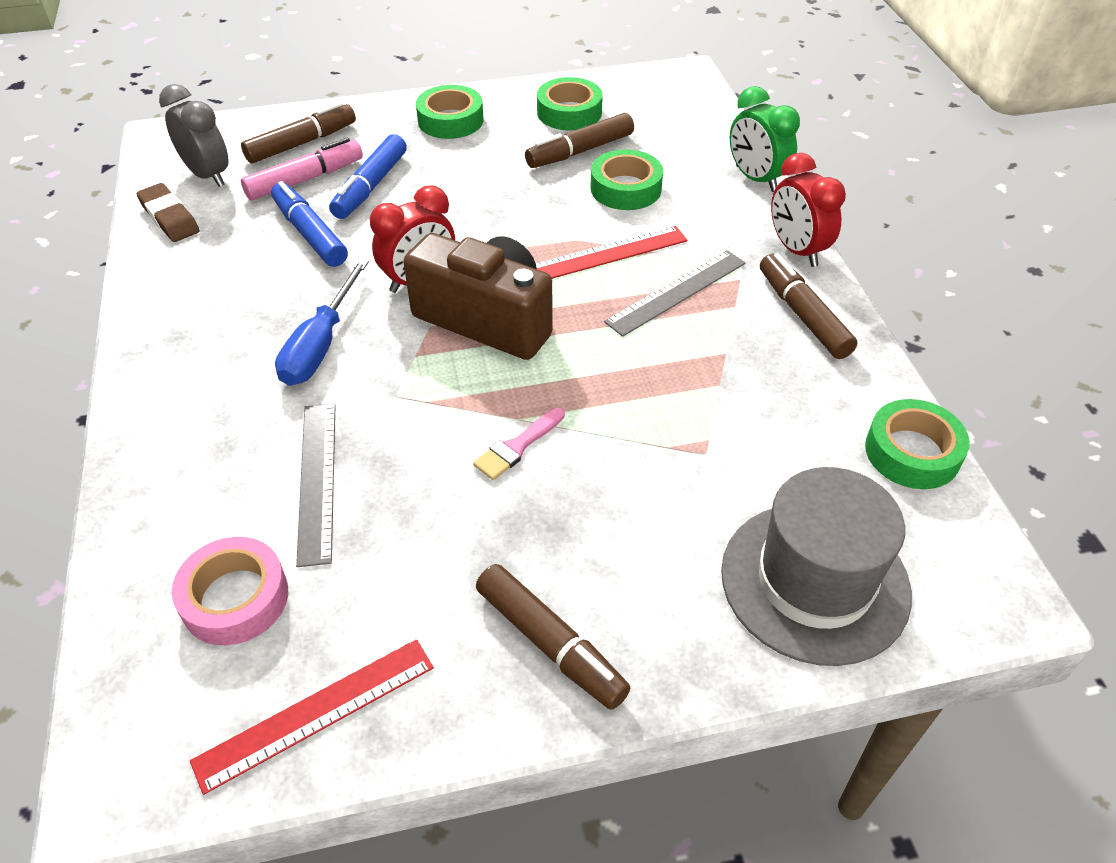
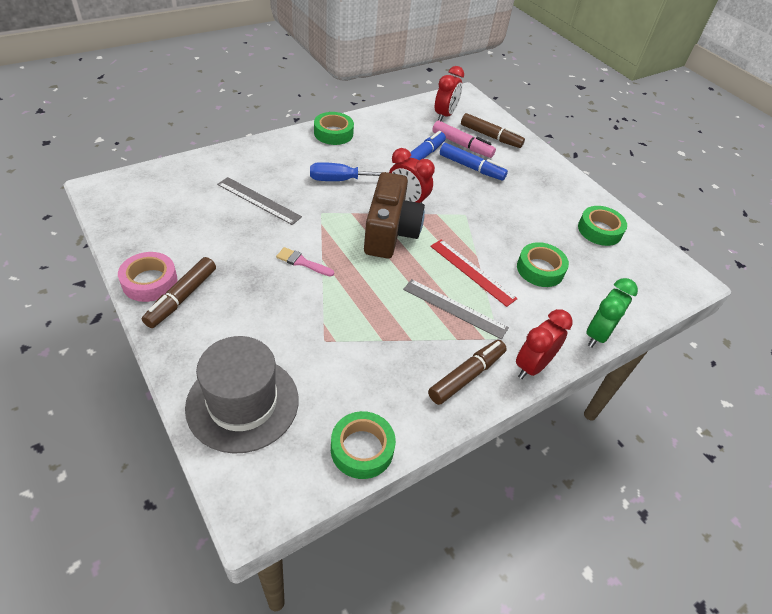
camera: 65 degrees right, 0 degrees up
brown eraser [137,183,200,242] -> none
grey clock [159,84,229,187] -> red clock [435,66,464,121]
pink tape [172,537,288,645] -> pink tape moved to [118,252,178,302]
red ruler [190,639,434,795] -> none
grey ruler [296,403,335,567] -> grey ruler turned 60 degrees clockwise [217,177,302,225]
blue marker [329,134,407,219] -> blue marker turned 150 degrees counterclockwise [440,143,508,181]
green tape [416,85,484,139] -> green tape moved to [314,112,354,145]
brown marker [525,113,634,168] -> none

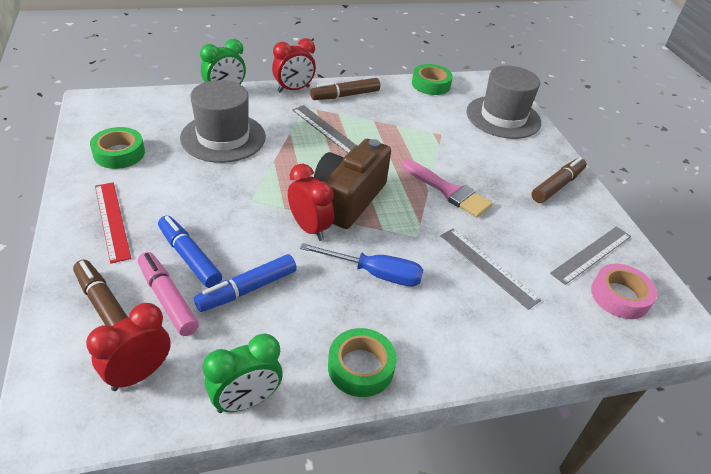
camera: 160 degrees left, 5 degrees down
pink tape [118,252,178,302] -> pink tape moved to [591,264,657,319]
pink brush [276,247,334,277] -> pink brush [401,159,493,217], size x1.73
red ruler [430,239,518,307] -> red ruler moved to [95,182,131,264]
green tape [517,242,569,287] -> grey hat [180,80,266,163]
none -> green clock [203,333,283,413]
none -> grey ruler [550,227,631,285]

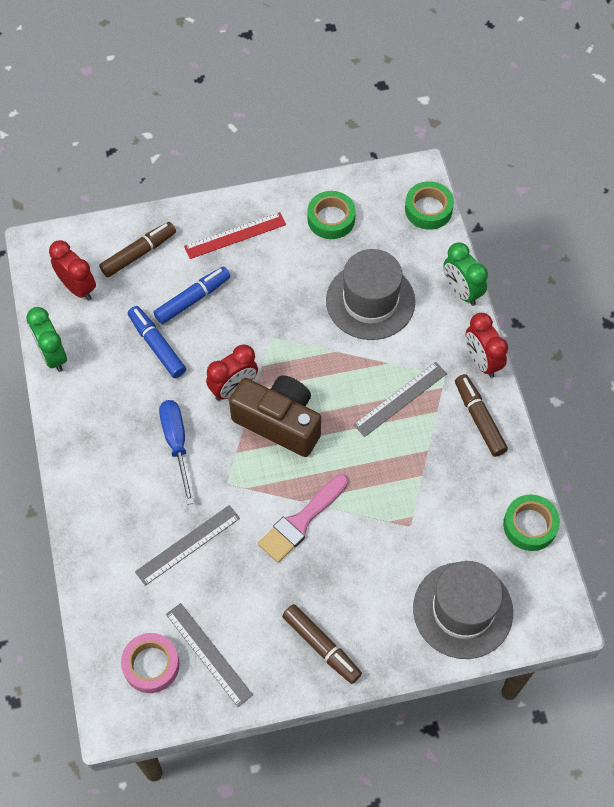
camera: 95 degrees right, 20 degrees up
pink marker [138,252,199,336] -> none
blue screwdriver [300,243,424,286] -> blue screwdriver turned 150 degrees clockwise [159,400,194,505]
green tape [328,328,397,397] -> green tape moved to [405,181,454,230]

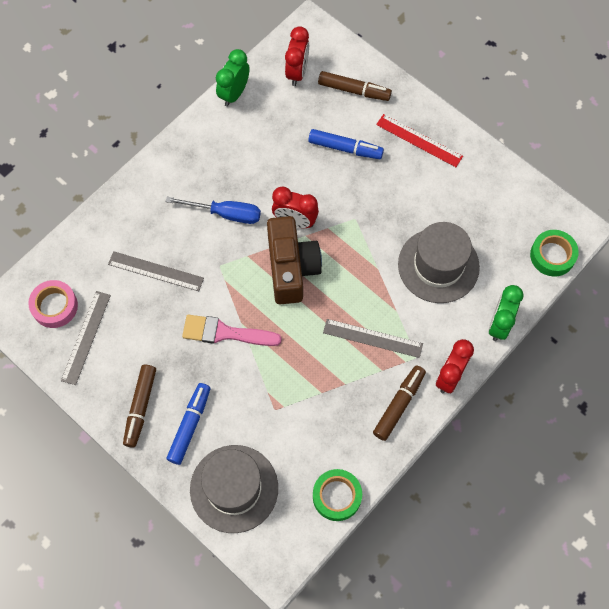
camera: 55 degrees right, 5 degrees up
blue marker [128,306,186,378] -> blue marker moved to [166,383,211,465]
blue screwdriver [159,400,194,505] -> blue screwdriver turned 60 degrees clockwise [165,197,261,224]
green tape [307,191,356,239] -> none

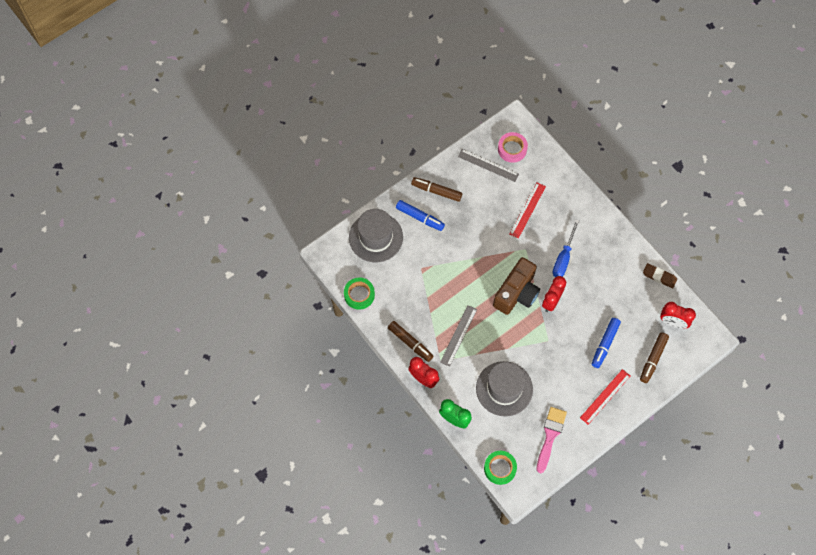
camera: 100 degrees right, 0 degrees up
grey ruler [108,251,204,291] -> red ruler [510,182,546,239]
pink brush [182,314,282,346] -> pink brush moved to [537,407,567,473]
green clock [216,49,250,107] -> brown eraser [643,263,677,288]
brown camera [267,216,322,305] -> brown camera turned 60 degrees counterclockwise [493,257,540,315]

